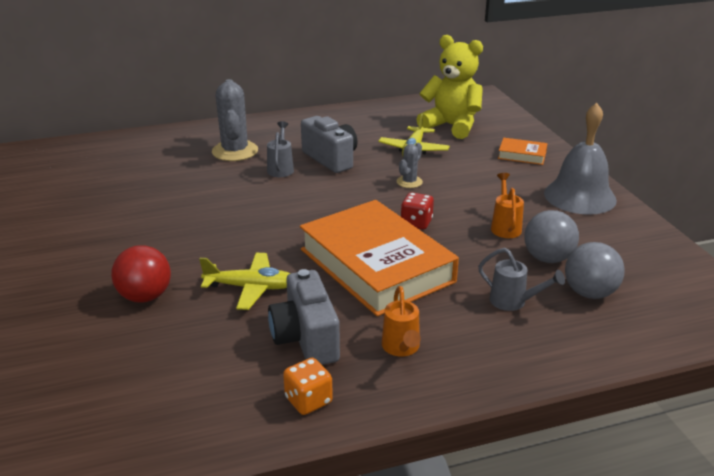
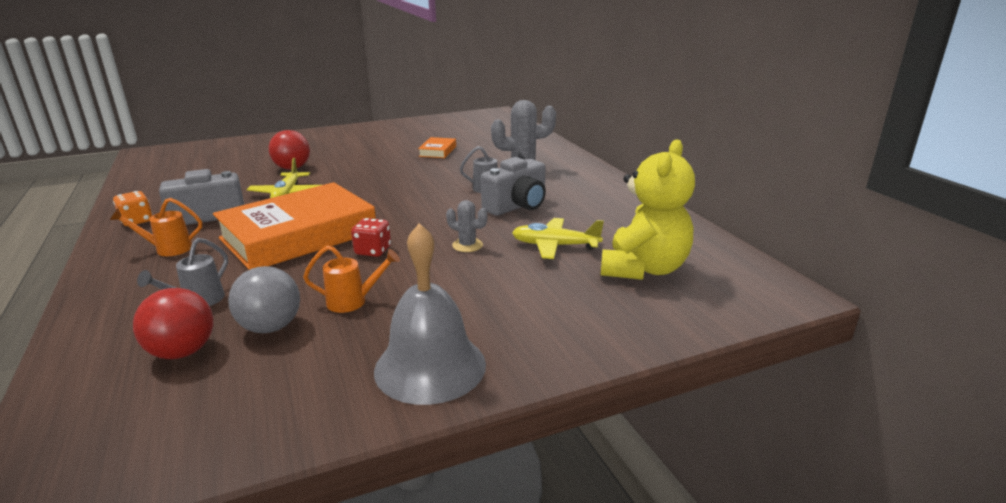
camera: 85 degrees right, 5 degrees down
orange book [498,138,548,165] -> orange book moved to [418,137,456,158]
grey ball [565,242,625,299] -> red ball [133,288,213,359]

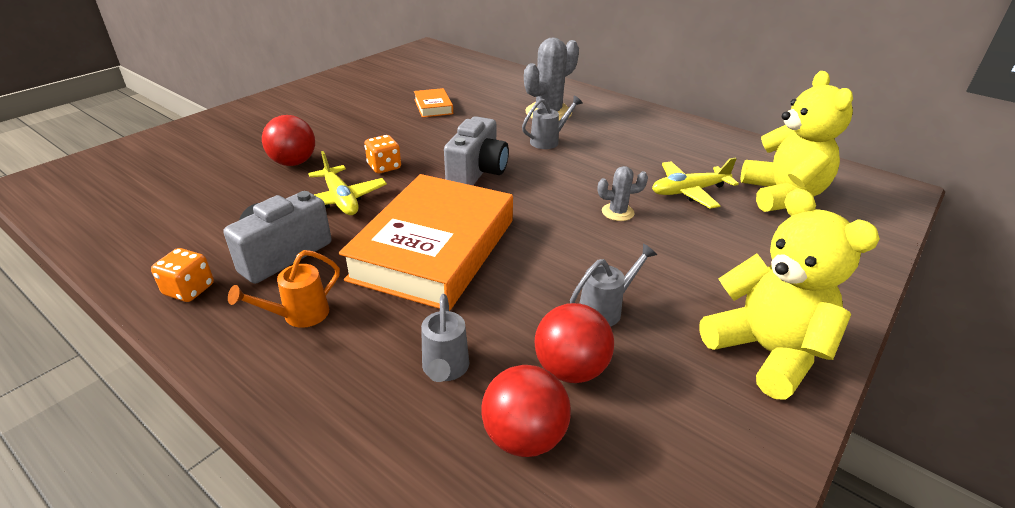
camera: 30 degrees left, 10 degrees up
grey ball [228,266,300,333] -> red ball [535,303,614,383]
orange watering can [303,246,400,313] -> grey watering can [570,243,657,327]
red dice [351,218,391,257] -> none
grey bell [374,223,486,405] -> yellow teddy bear [699,188,880,400]
grey camera [481,157,546,216] -> grey camera moved to [444,116,509,185]
none -> orange dice [364,135,401,173]

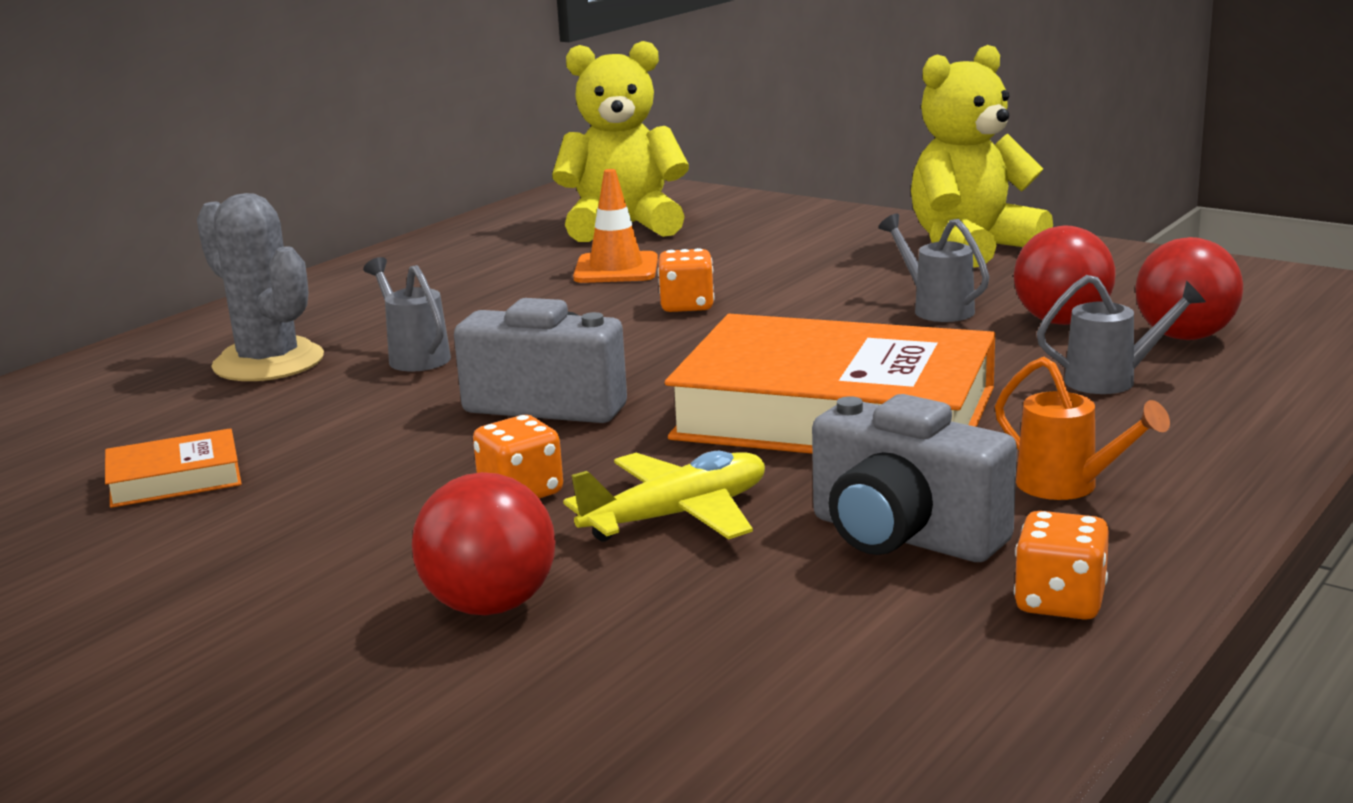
camera: 90 degrees left, 15 degrees down
grey cactus [598,166,648,221] -> orange dice [658,248,715,312]
yellow plane [652,158,739,209] -> orange traffic cone [573,169,658,283]

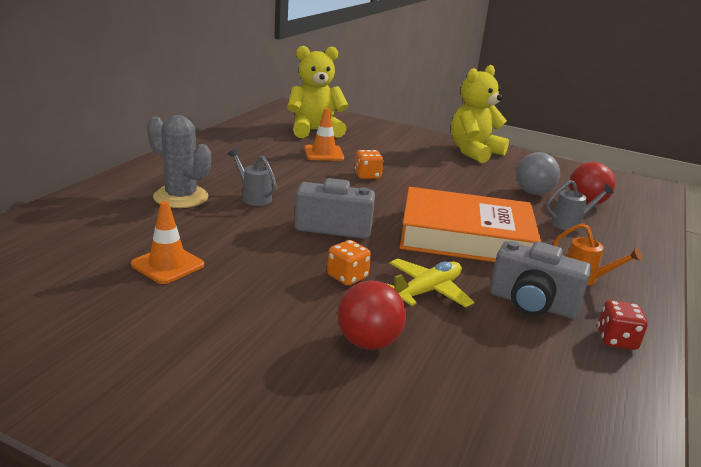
camera: 15 degrees left, 5 degrees up
orange book [105,428,242,508] -> orange traffic cone [131,201,204,284]
grey watering can [878,214,989,322] -> none
red ball [1014,225,1115,325] -> grey ball [516,152,560,195]
orange dice [1014,511,1109,620] -> red dice [598,300,648,350]

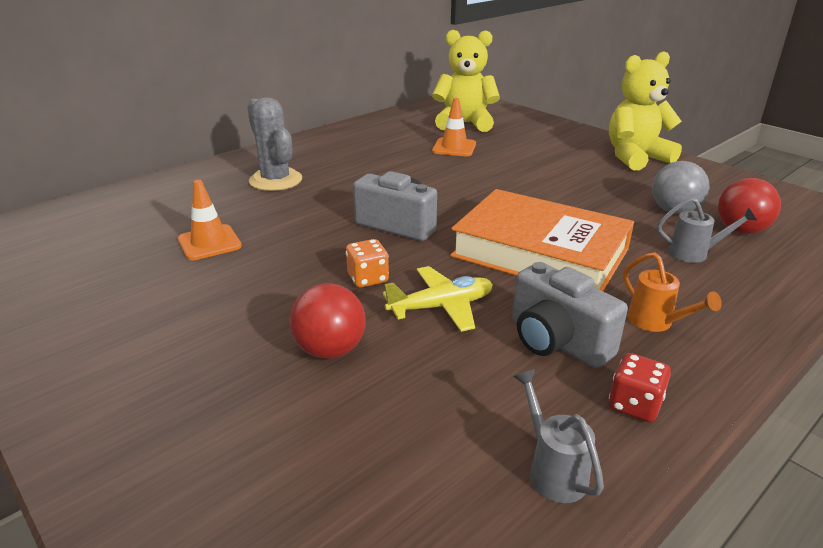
camera: 25 degrees right, 5 degrees up
grey watering can [227,148,277,206] -> grey watering can moved to [513,369,604,503]
orange dice [355,150,383,179] -> none

